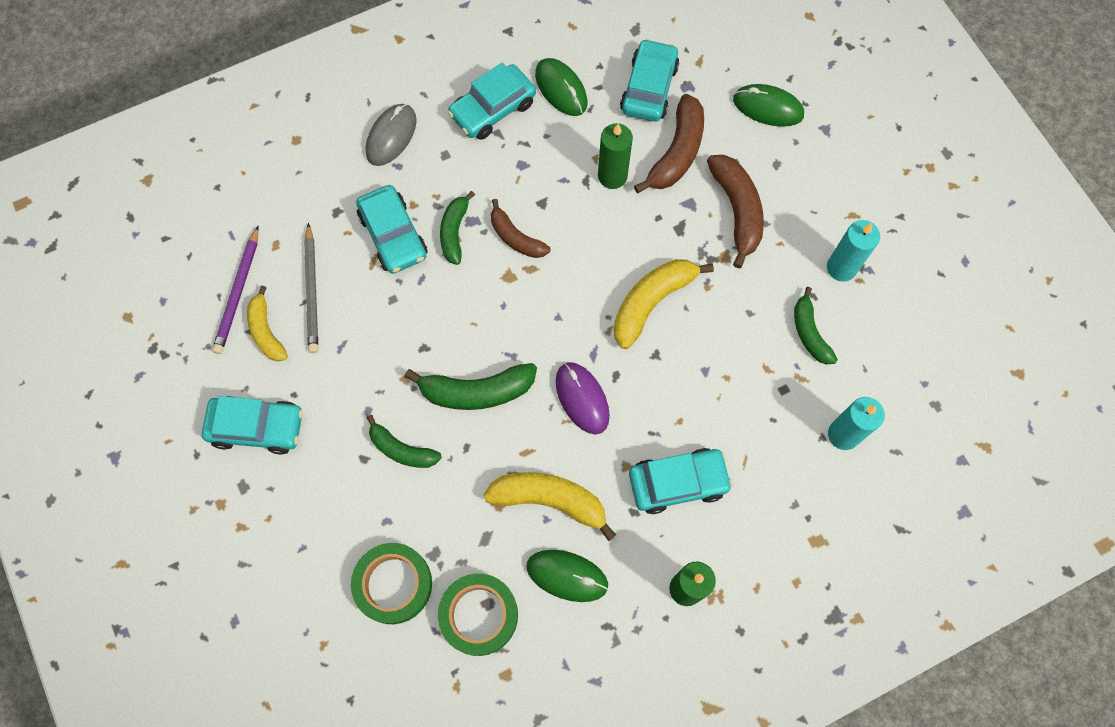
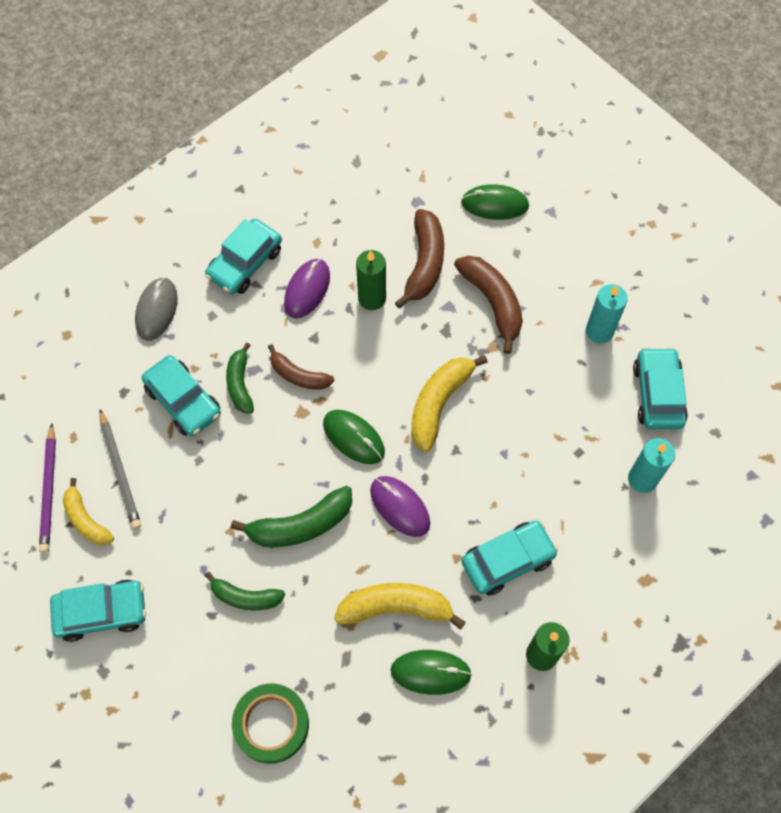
camera: 15 degrees left, 5 degrees down
green tape [438,573,518,656] -> none
green mouse [535,58,587,116] -> green mouse moved to [323,410,385,464]
turquoise car [620,39,679,122] -> turquoise car moved to [633,347,688,430]
green banana [794,287,838,364] -> none
none -> purple mouse [284,259,330,319]

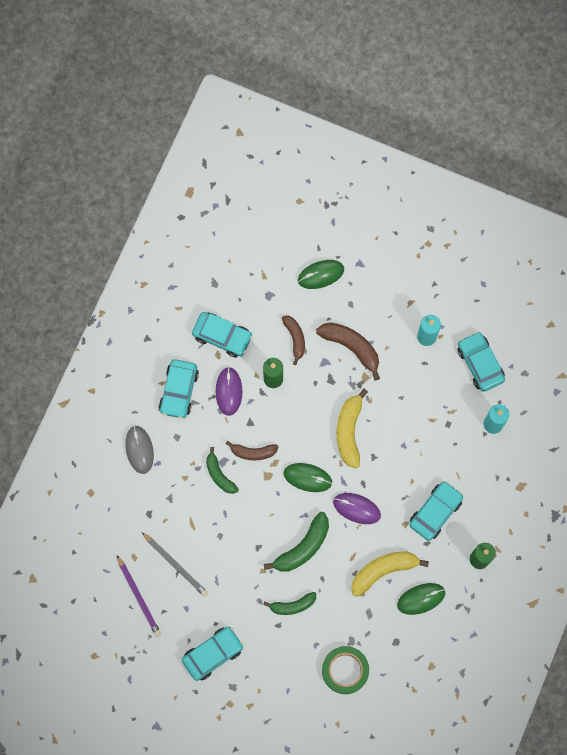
camera: 25 degrees left, 10 degrees up
yellow banana [63,478,114,545] -> none
turquoise car [141,355,221,436] -> turquoise car moved to [192,312,253,358]
brown banana [395,209,444,308] -> brown banana [282,316,305,365], size x0.65

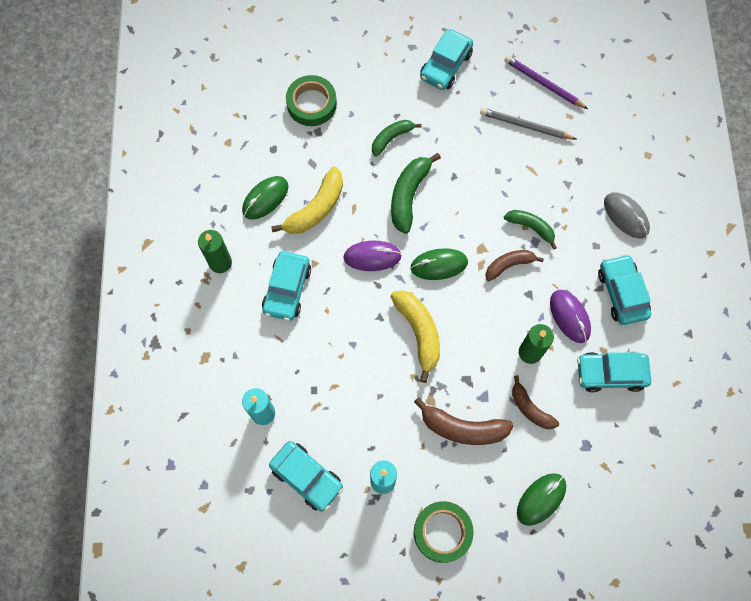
camera: 155 degrees right, 5 degrees down
none -> green tape [414,501,474,563]

